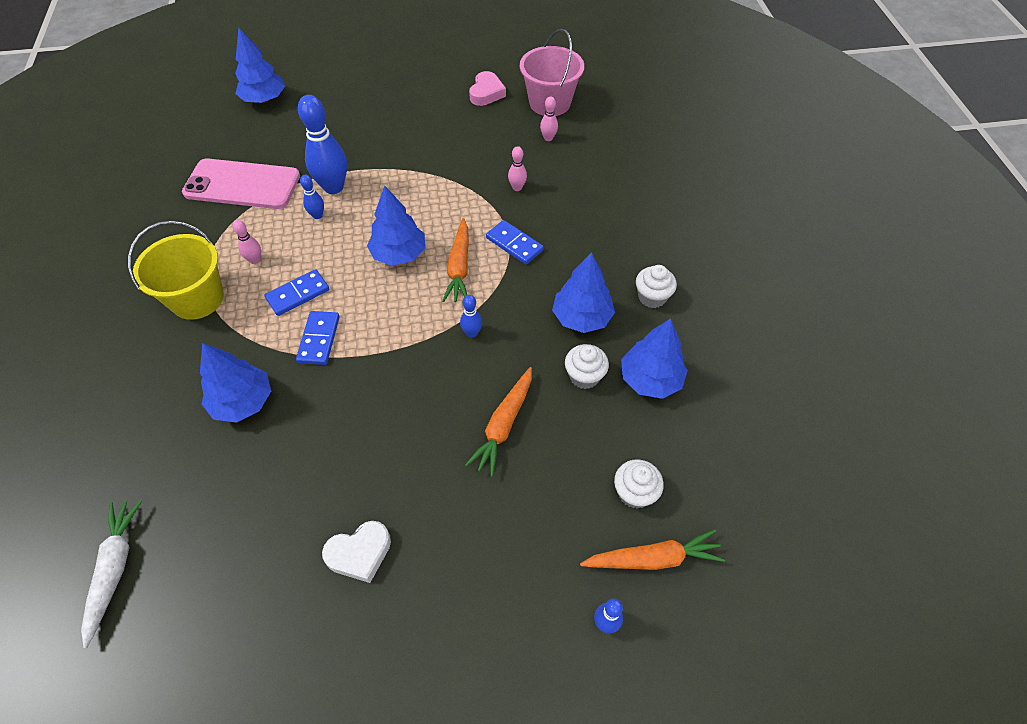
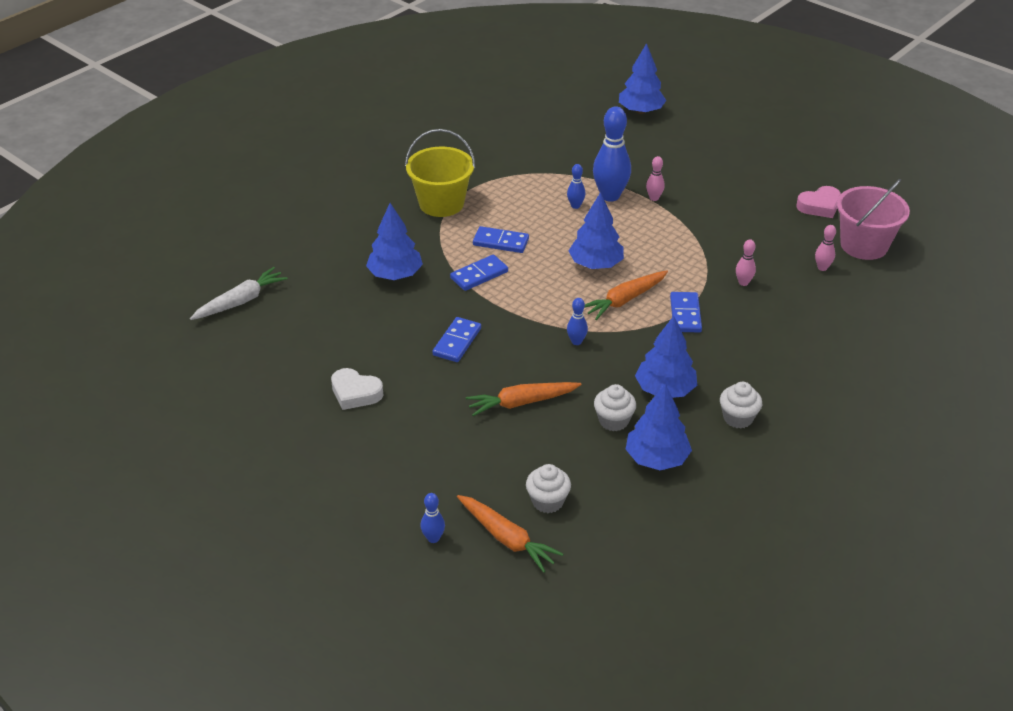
camera: 50 degrees right, 15 degrees down
pink phone [182,158,300,209] -> none
pink bowling pin [233,220,261,264] -> pink bowling pin moved to [646,156,665,201]
none -> blue domino [433,317,481,362]

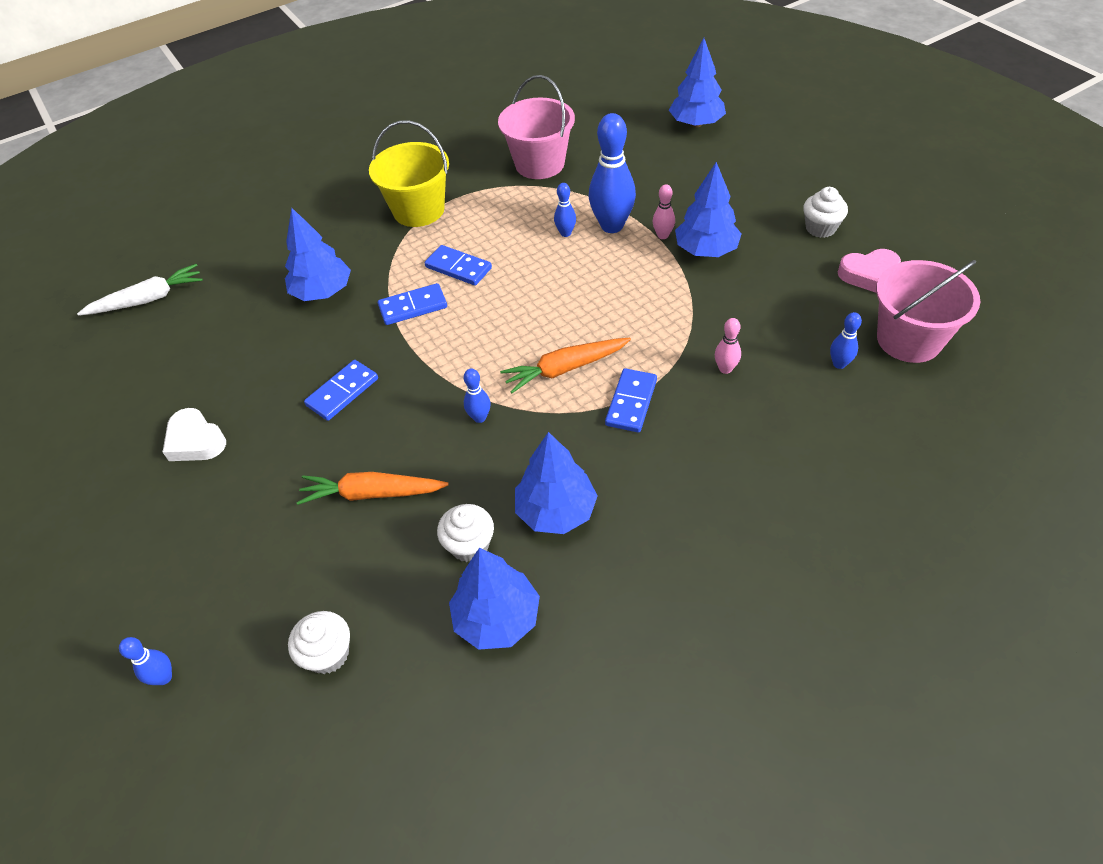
camera: 20 degrees right, 10 degrees up
orange carrot [457,495,563,573] -> none
blue tree [569,192,624,269] -> blue tree moved to [675,162,741,257]
white cupcake [720,382,762,429] -> white cupcake moved to [803,187,848,238]
pink bowling pin [815,225,836,271] -> blue bowling pin [830,312,862,369]
none -> pink bucket [498,75,575,179]

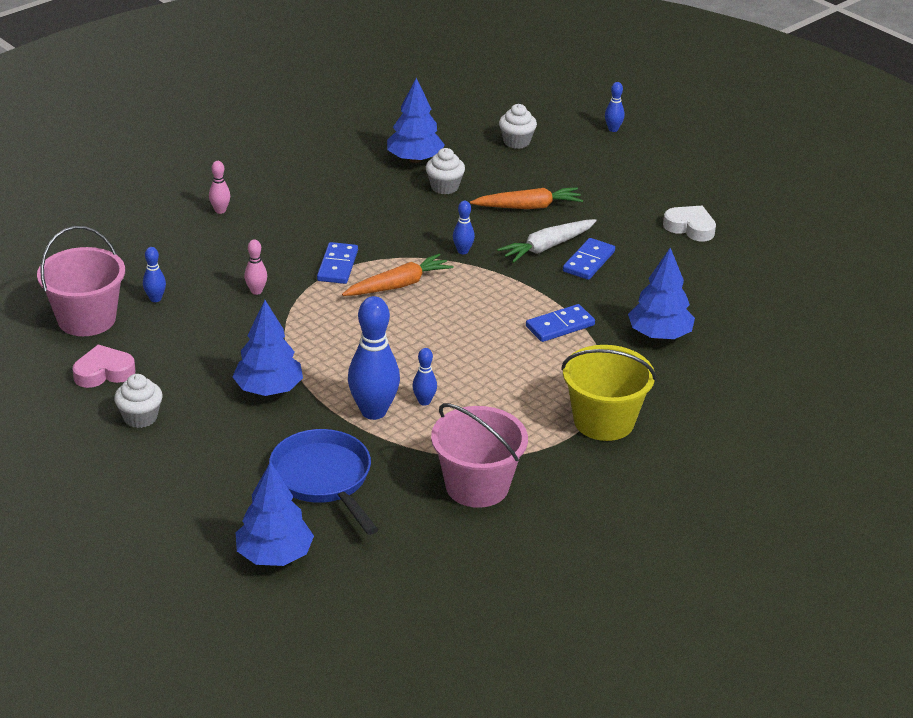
camera: 165 degrees right, 15 degrees down
white carrot [77,264,203,316] -> white carrot moved to [497,219,597,263]
blue domino [425,245,492,286] -> none
blue tree [515,432,598,534] -> none
pink bowling pin [653,185,675,239] -> pink bowling pin moved to [209,161,230,214]
none -> blue pan [269,429,378,535]

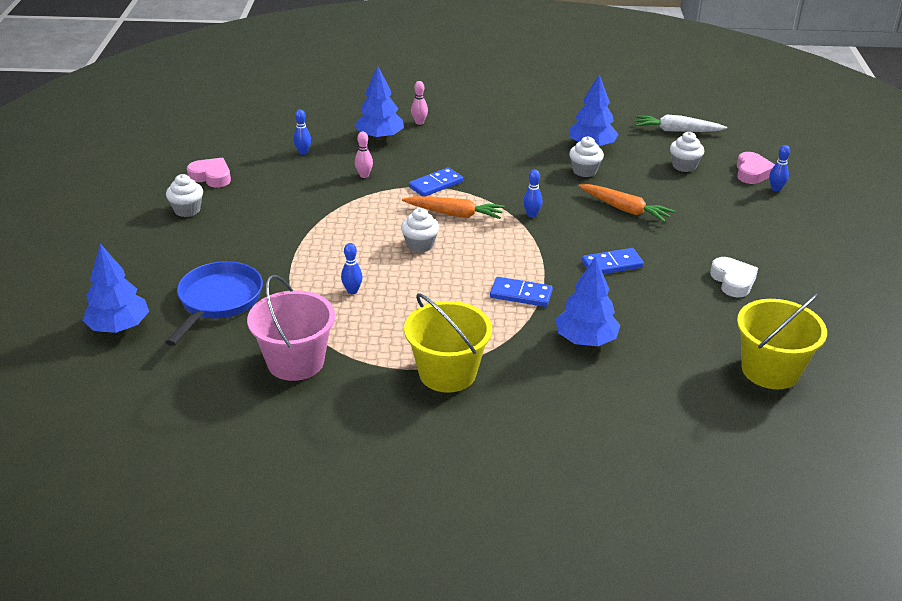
camera: 45 degrees right, 0 degrees up
pink bucket [37,226,125,336] -> none
blue tree [232,300,303,396] -> blue tree moved to [355,66,404,140]
blue bowling pin [348,296,400,420] -> none
white carrot [497,219,597,263] -> white carrot moved to [635,114,727,132]
none -> white cupcake [401,208,439,253]
none -> pink heart [737,152,775,184]
none -> yellow bucket [737,294,827,389]

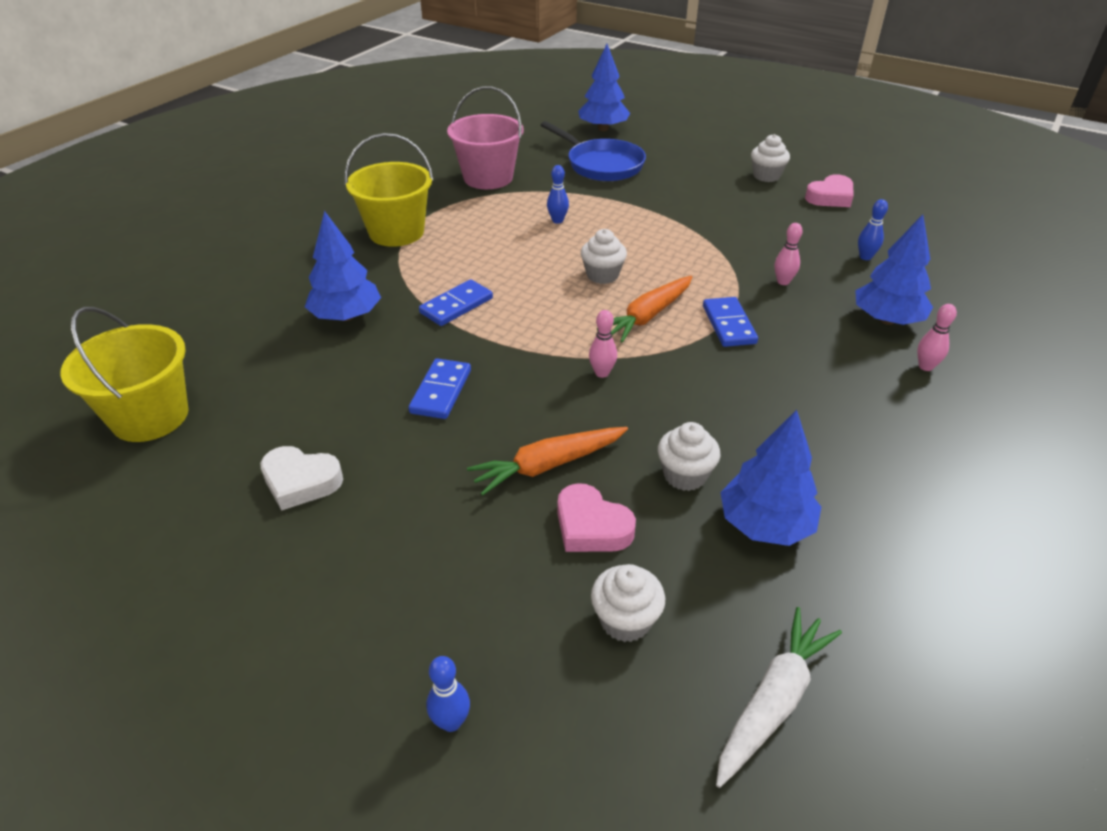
camera: 120 degrees right, 5 degrees up
blue bowling pin [523,169,542,217] -> pink bowling pin [589,310,617,378]
pink heart [737,152,775,184] -> pink heart moved to [558,483,636,552]

